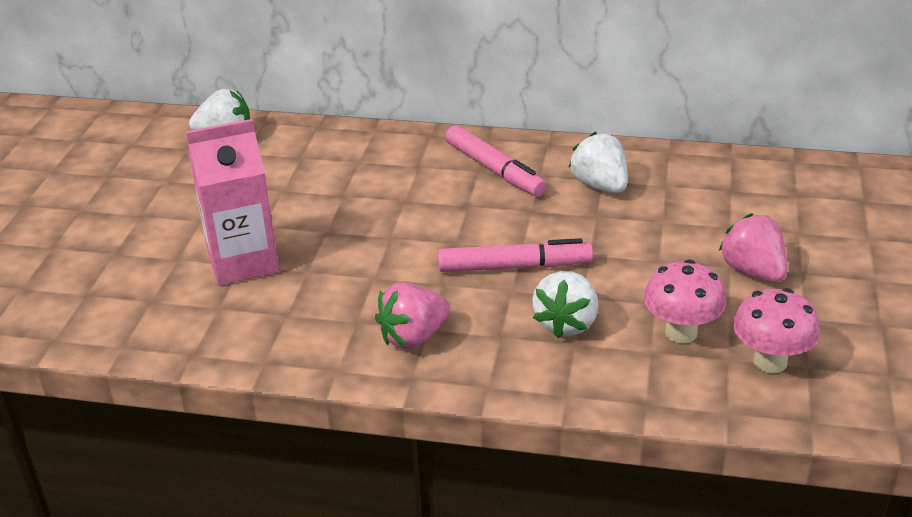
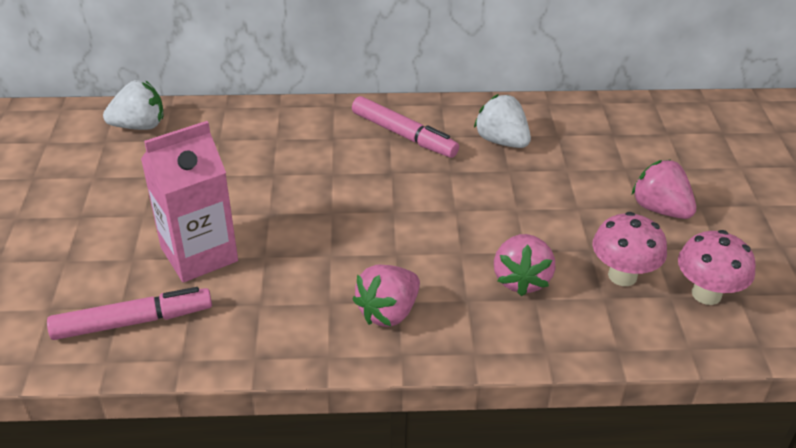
camera: 15 degrees left, 5 degrees up
pink marker [438,238,593,272] -> pink marker moved to [47,287,212,340]
white strawberry [532,271,598,338] -> pink strawberry [494,234,555,296]

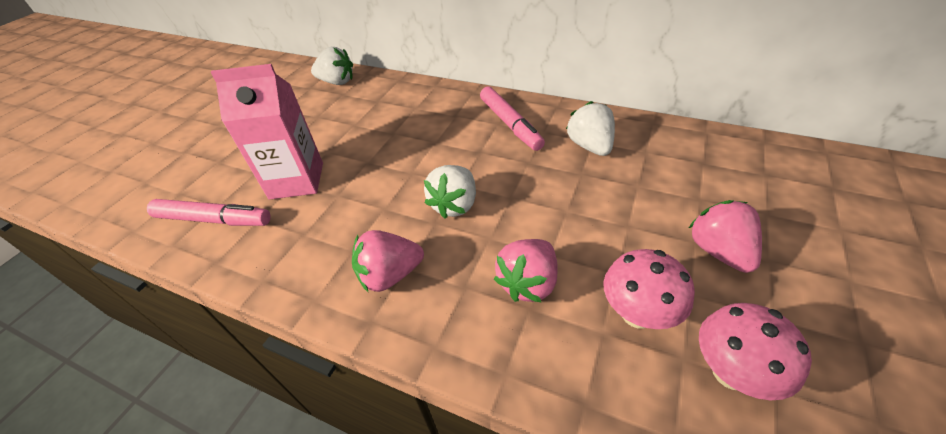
camera: 30 degrees right, 5 degrees up
none -> white strawberry [424,165,476,219]

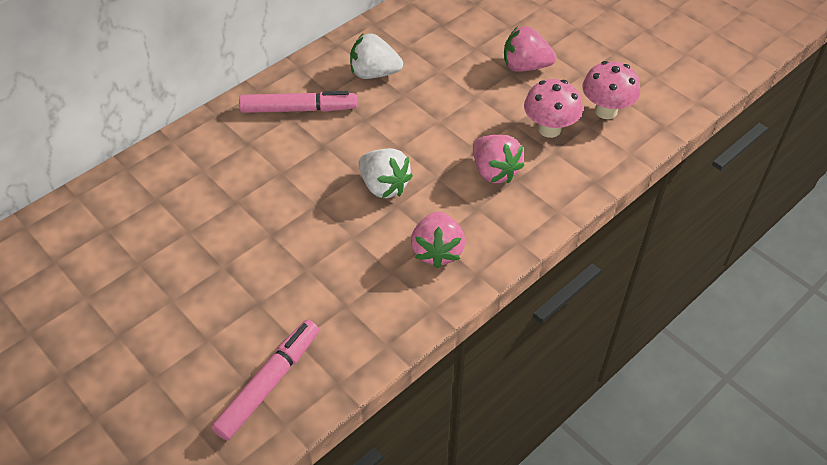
camera: 70 degrees left, 5 degrees up
pink carton [211,64,323,199] -> none
white strawberry [311,47,353,85] -> none

